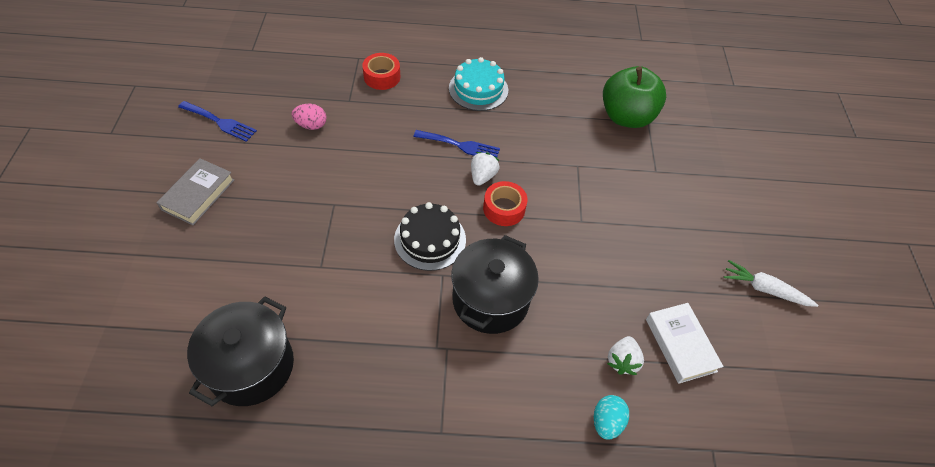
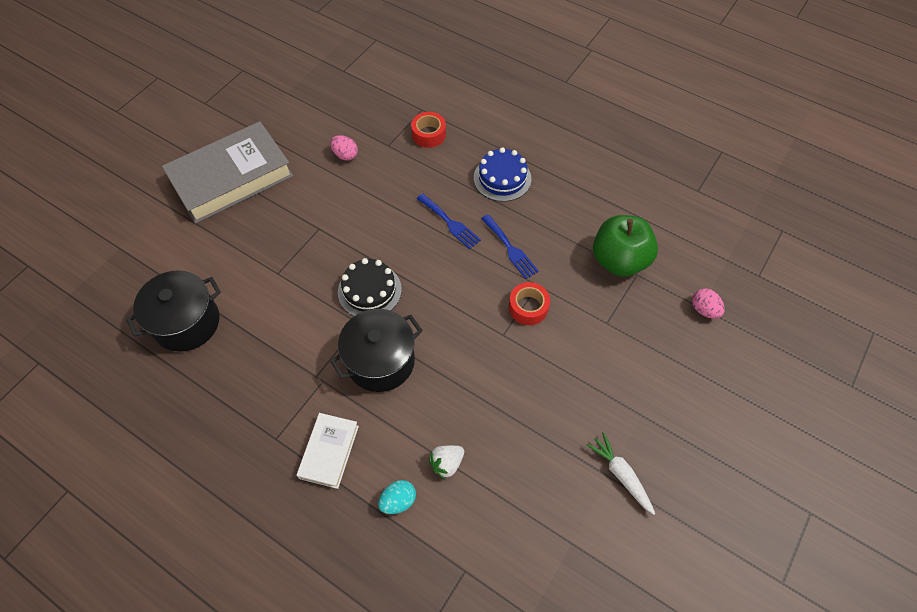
camera: 35 degrees right, 5 degrees up
grey book [156,158,234,225] -> grey book [162,121,293,224], size x2.00
blue fork [178,101,257,142] -> blue fork moved to [481,214,539,279]
turquoise cake [449,57,508,111] -> blue cake [474,147,531,202]
white strawberry [471,152,499,186] -> none
red tape [483,181,528,226] -> red tape moved to [509,282,550,325]
white book [646,303,724,384] -> white book moved to [297,413,359,489]
none -> pink egg [692,288,725,318]

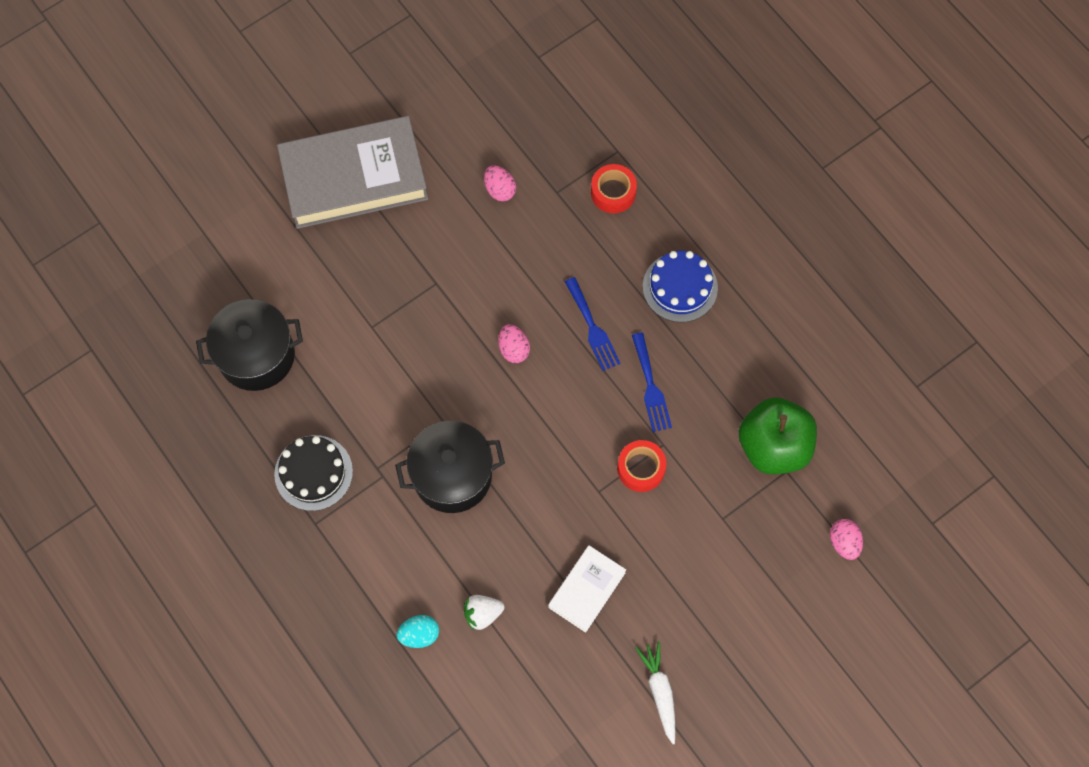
camera: 20 degrees right, 10 degrees up
white book [297,413,359,489] -> white book moved to [548,545,626,633]
black cake [338,258,402,316] -> black cake moved to [274,435,353,511]
none -> pink egg [498,324,530,363]

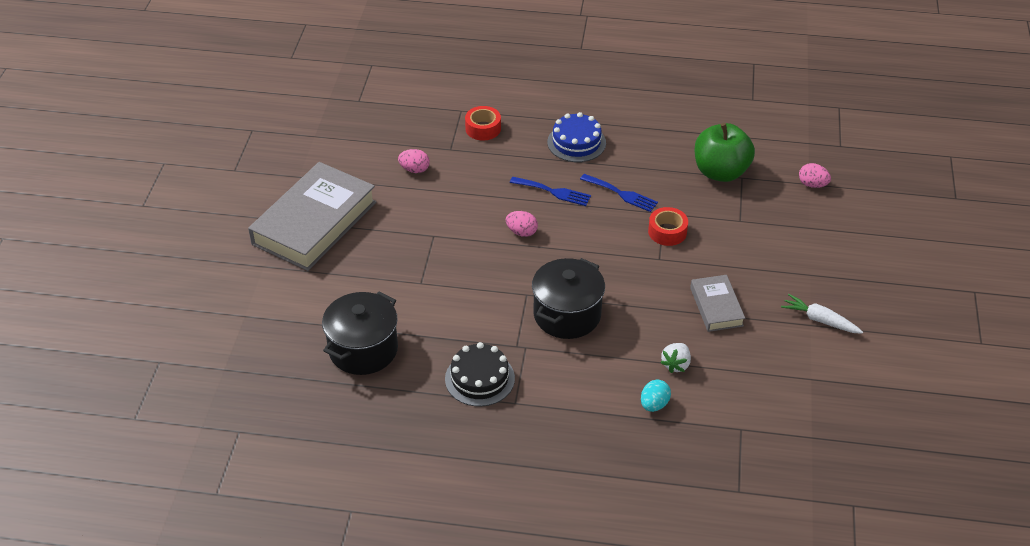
camera: 45 degrees left, 25 degrees down
white book [548,545,626,633] -> grey book [690,275,745,332]

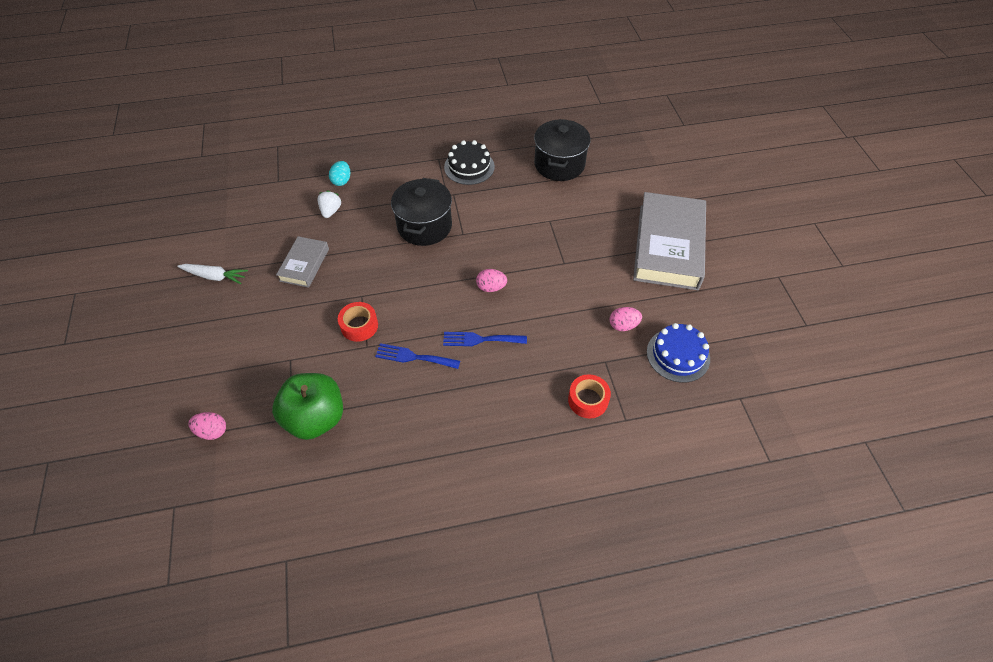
camera: 160 degrees right, 10 degrees up
blue cake [547,112,606,162] -> blue cake moved to [647,323,710,383]
grey book [690,275,745,332] -> grey book turned 45 degrees clockwise [276,236,329,288]

